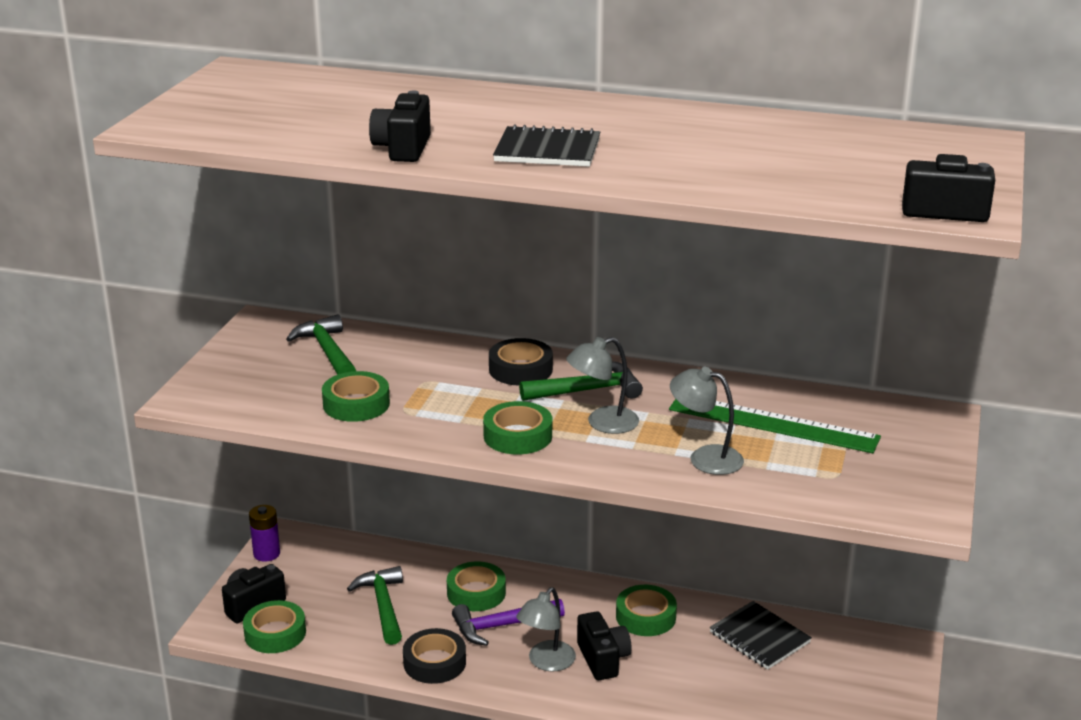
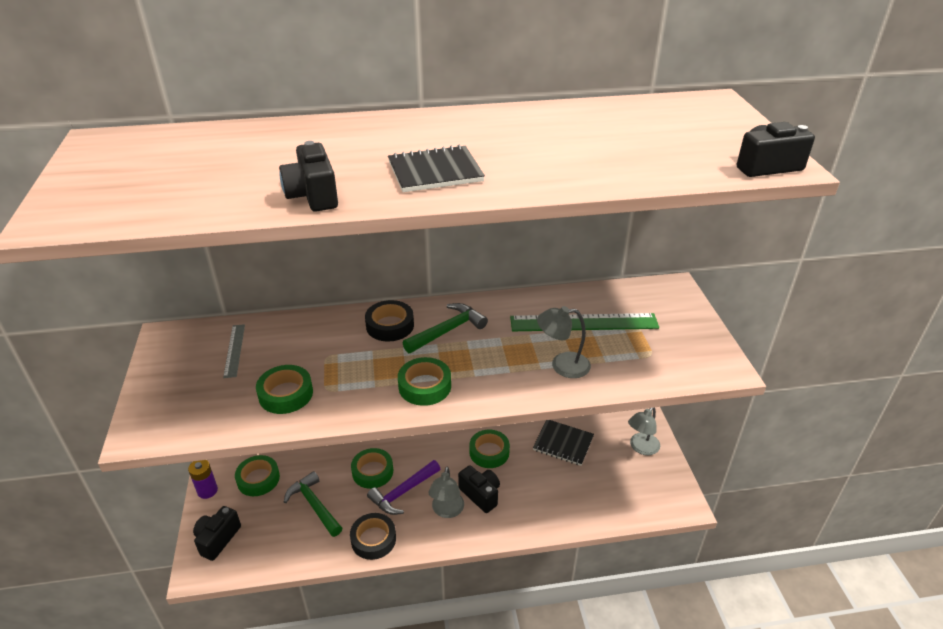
camera: 25 degrees left, 10 degrees up
green tape [243,600,306,653] -> green tape moved to [235,455,280,496]
green hammer [286,314,356,375] -> grey ruler [223,324,245,378]
grey lamp [566,337,639,434] -> grey lamp moved to [628,407,660,455]

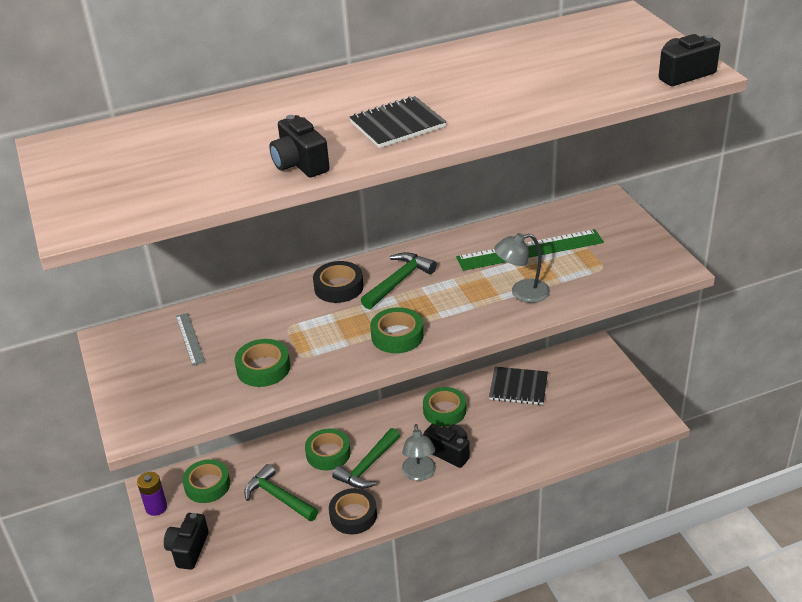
camera: 10 degrees left, 0 degrees up
purple hammer [367,460,440,515] -> green hammer [332,428,400,489]
grey lamp [628,407,660,455] -> none

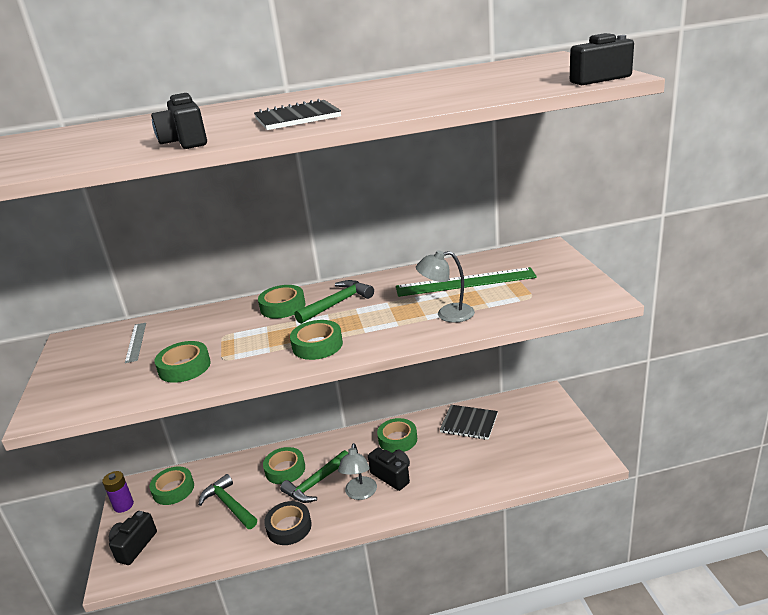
camera: 10 degrees right, 10 degrees down
black tape [313,261,364,303] -> green tape [258,285,305,318]

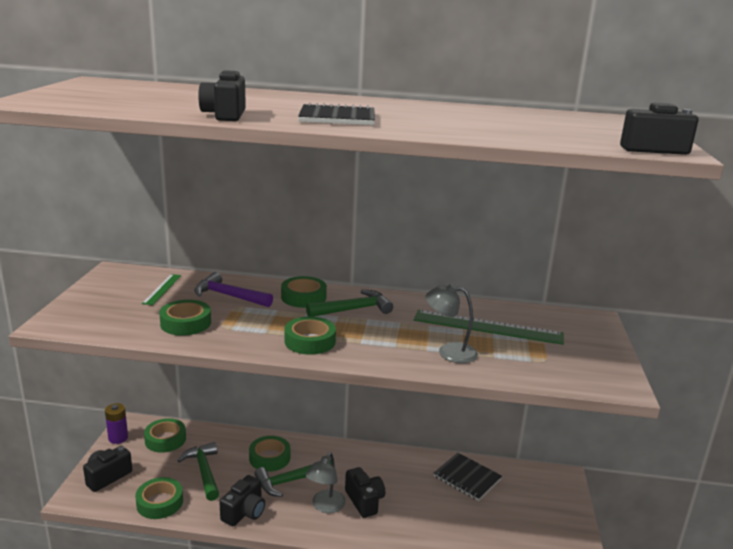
camera: 15 degrees right, 5 degrees down
grey ruler [125,323,146,363] -> green ruler [142,274,181,305]
black tape [264,501,312,545] -> black camera [219,475,265,526]
green tape [377,418,417,453] -> green tape moved to [135,477,183,519]
none -> purple hammer [194,272,273,307]

